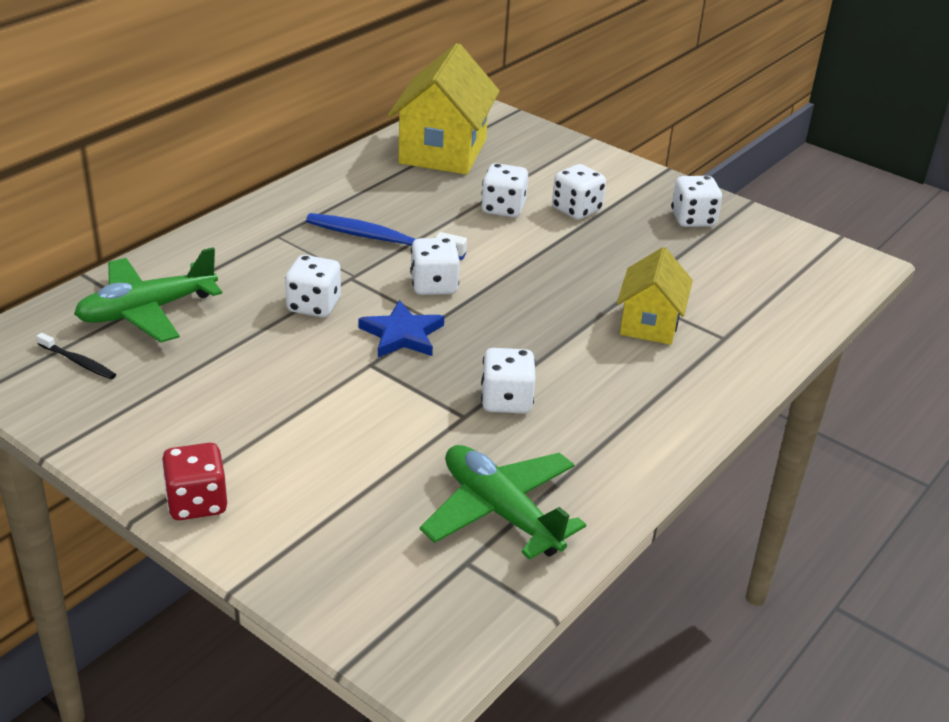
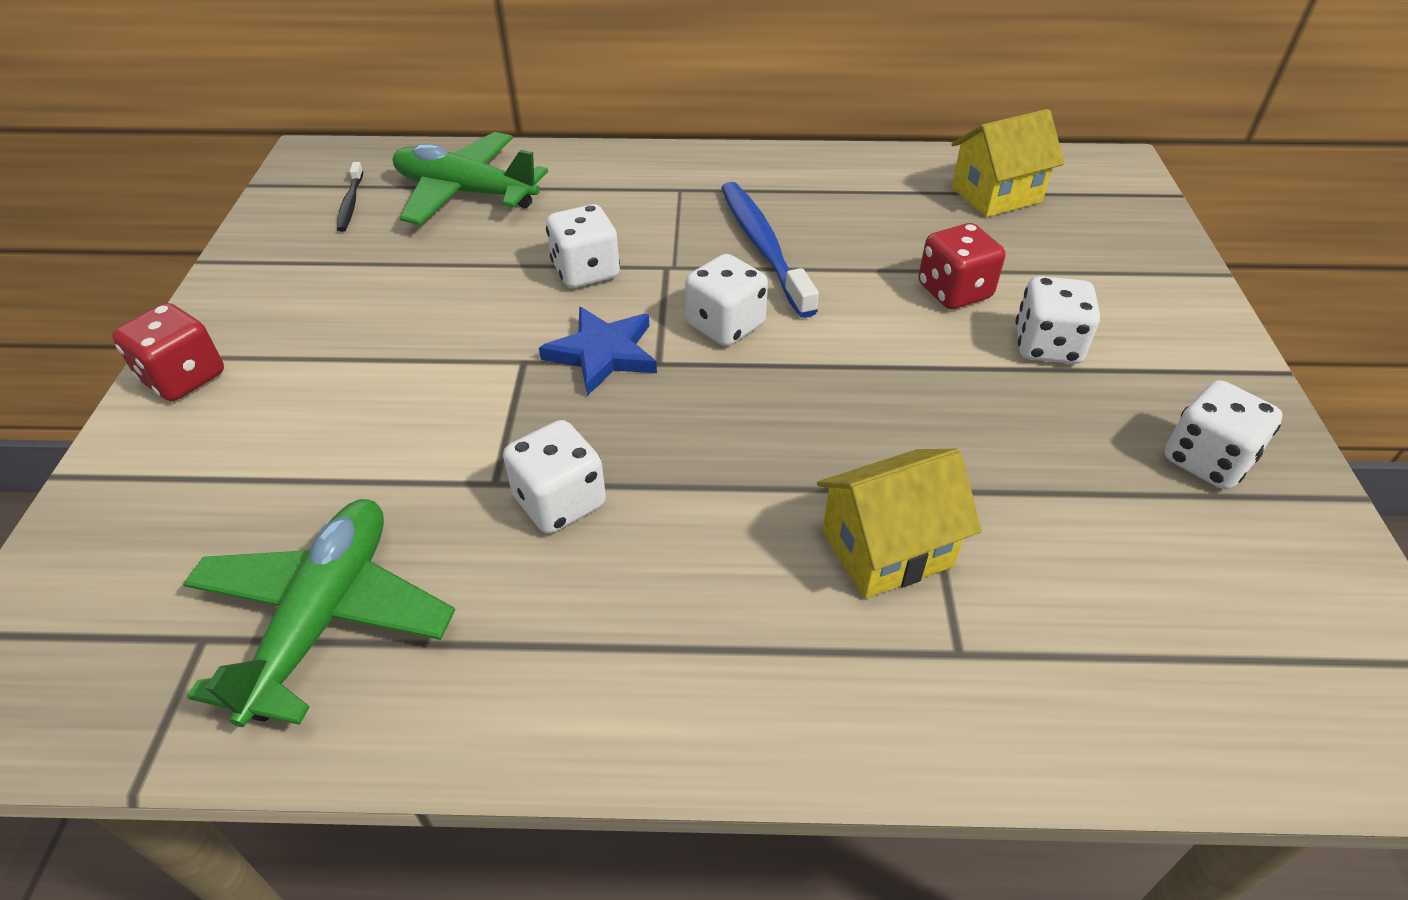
camera: 55 degrees right, 10 degrees up
yellow house [388,43,500,175] -> yellow house [951,109,1064,217], size x0.61
white dice [481,163,528,217] -> red dice [918,223,1005,309]

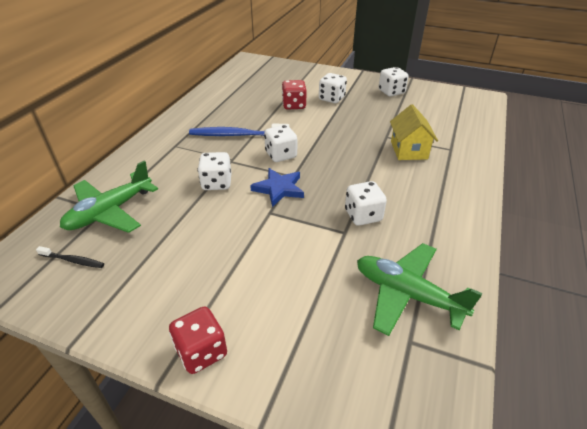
camera: 70 degrees left, 5 degrees down
yellow house [951,109,1064,217] -> none

